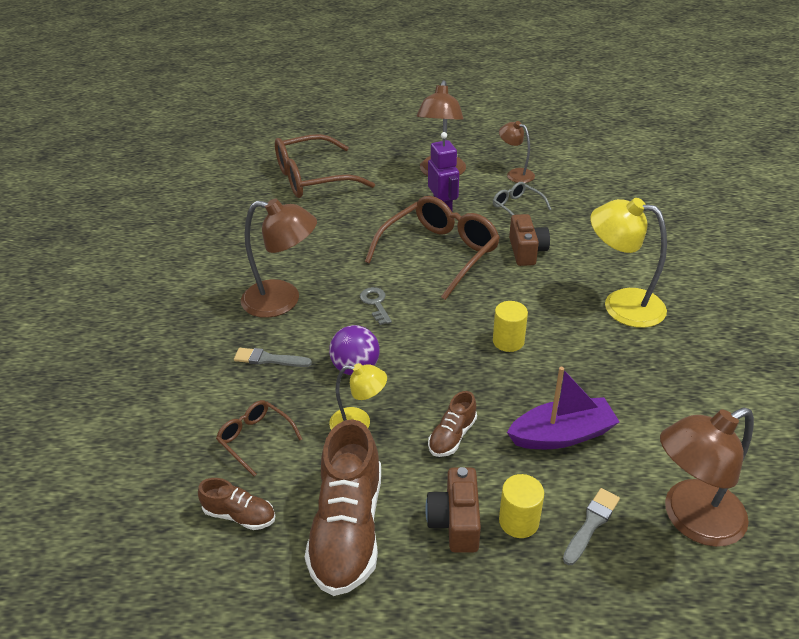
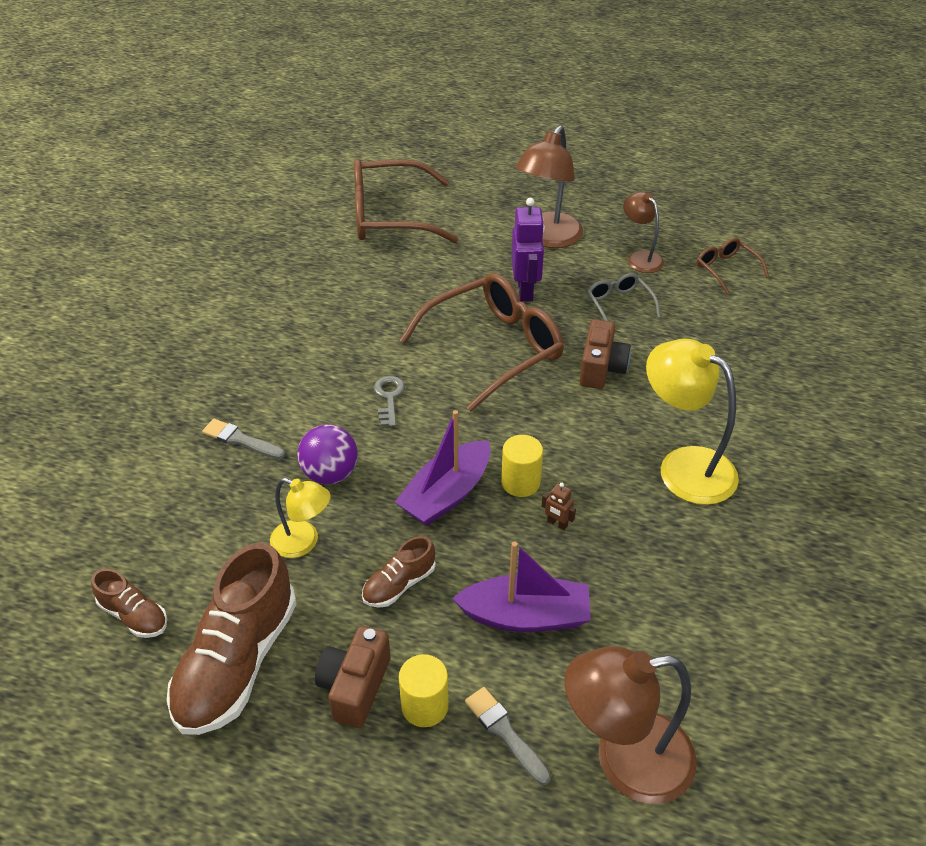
camera: 15 degrees right, 5 degrees up
brown glasses [216,400,302,476] -> brown glasses moved to [697,238,769,295]
brown lamp [241,198,317,318] -> none
grey brush [563,488,620,565] -> grey brush turned 90 degrees counterclockwise [465,687,551,785]
none -> purple boat [395,410,490,526]
none -> brown robot [542,483,576,530]

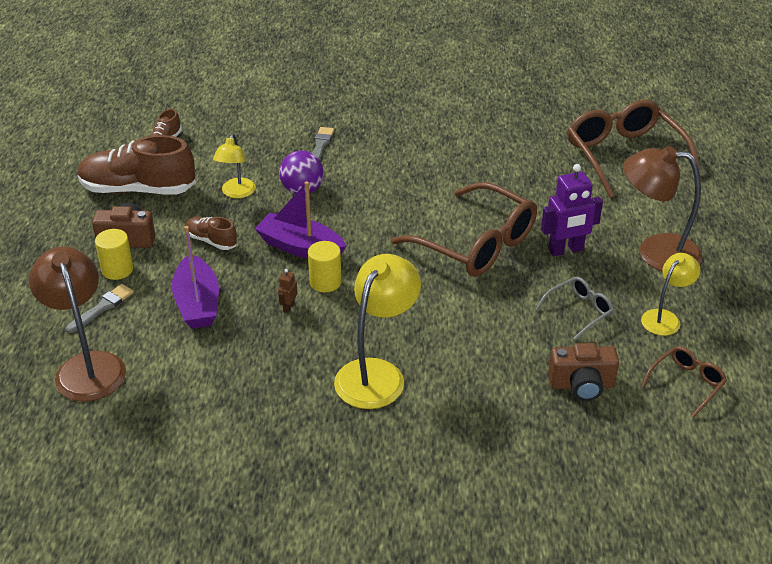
camera: 75 degrees right, 5 degrees down
grey key [374,376,405,427] -> none
brown camera [580,319,631,389] -> brown camera moved to [548,343,619,401]
brown lamp [623,192,664,273] -> yellow lamp [641,253,700,336]

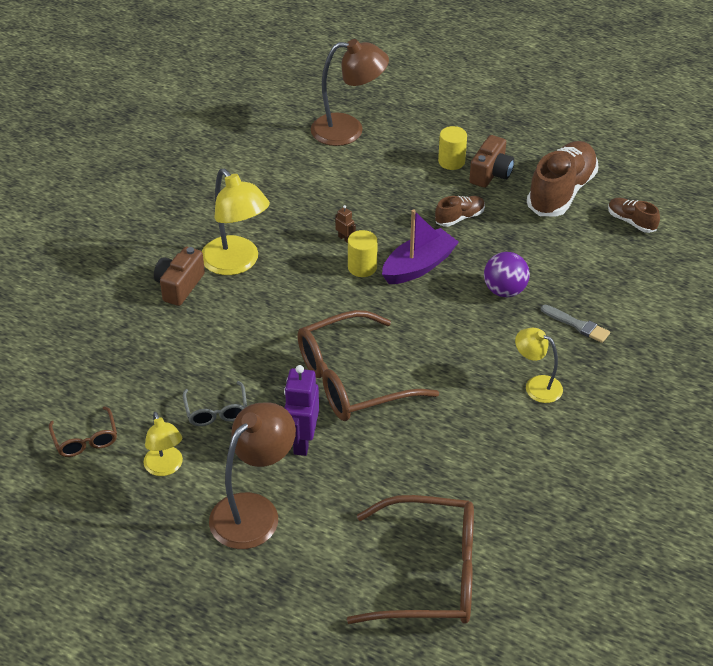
camera: 115 degrees right, 5 degrees up
grey brush [66,284,134,333] -> none
purple boat [171,226,219,329] -> none
yellow lamp [213,134,256,198] -> yellow lamp moved to [515,328,563,403]
brown camera [548,343,619,401] -> brown camera moved to [154,247,205,306]

